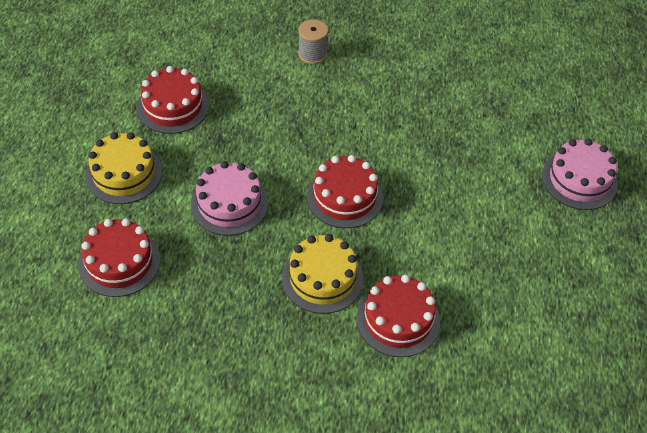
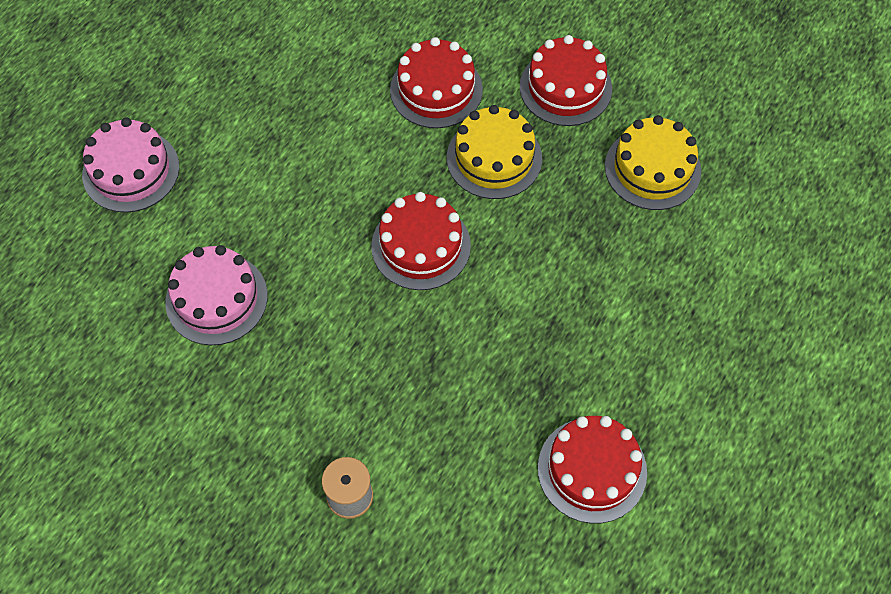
camera: 155 degrees left, 10 degrees up
red cake [78,218,161,297] -> red cake moved to [520,35,612,126]
yellow cake [85,132,162,204] -> yellow cake moved to [605,115,701,210]
pink cake [191,161,268,236] -> pink cake moved to [165,245,268,345]

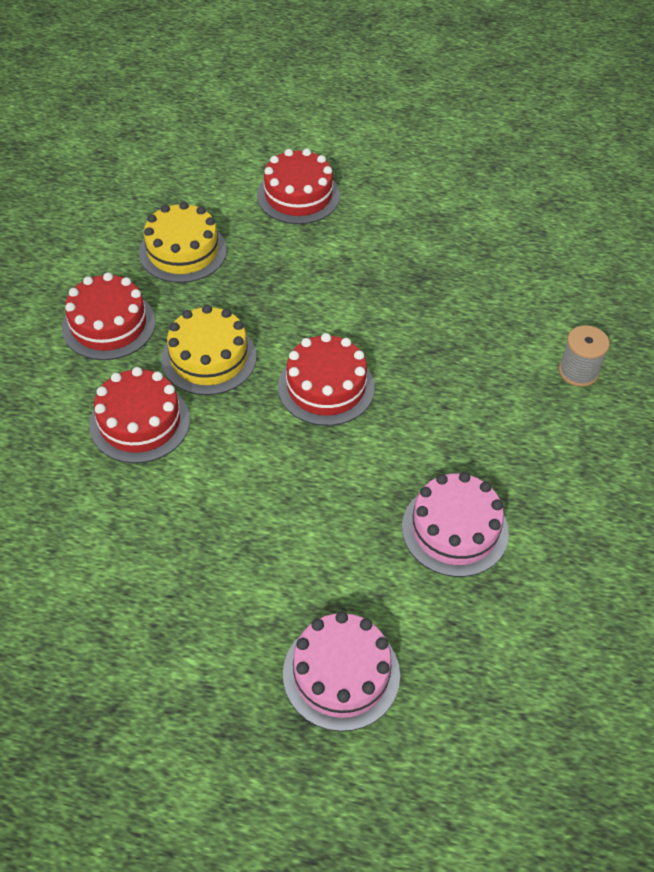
camera: 110 degrees left, 10 degrees down
red cake [538,416,647,523] -> red cake moved to [257,149,340,224]

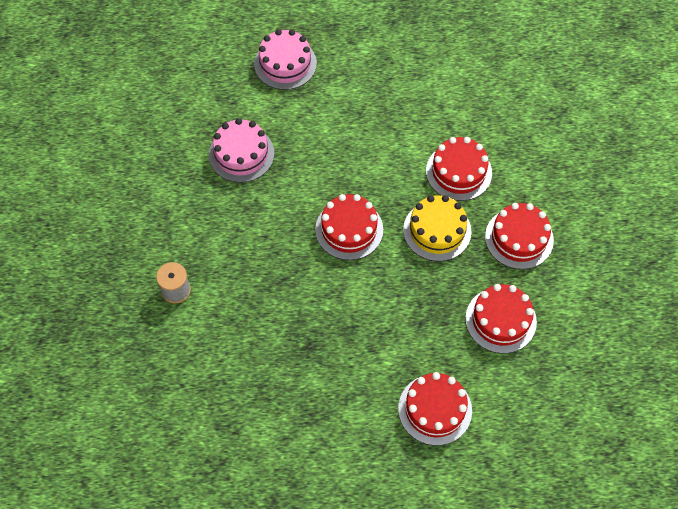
camera: 165 degrees right, 10 degrees up
yellow cake [139,202,227,283] -> red cake [465,284,537,354]

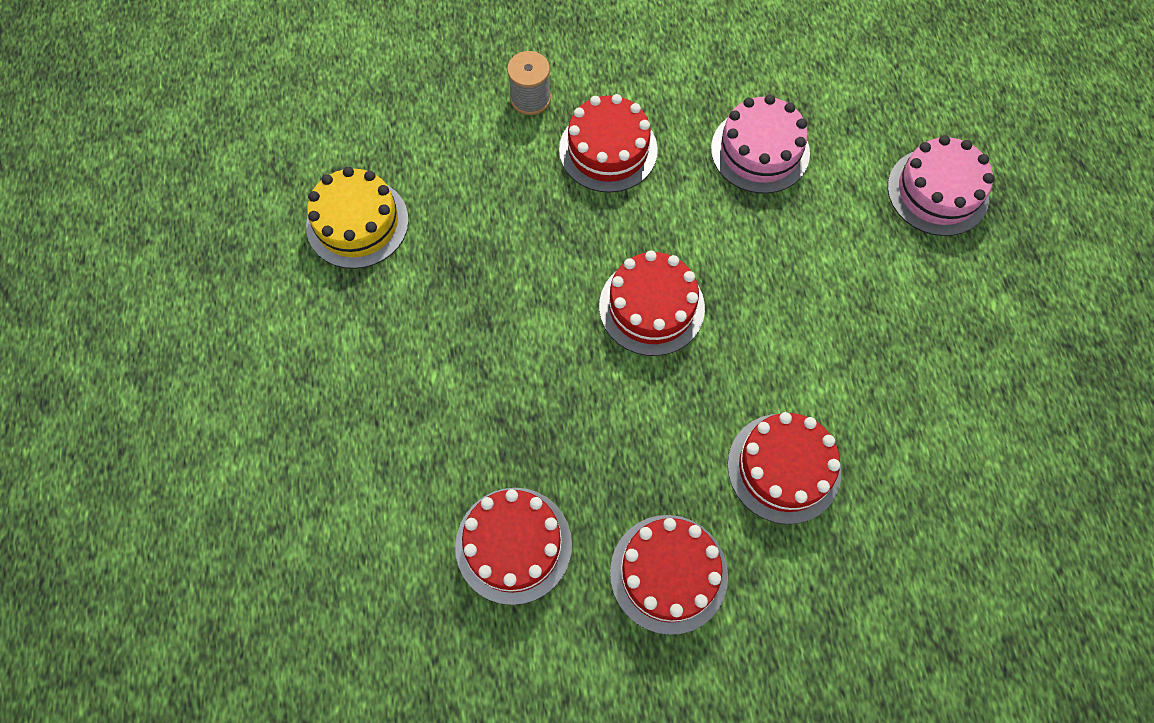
camera: 85 degrees right, 5 degrees up
red cake [398,372,472,446] -> red cake moved to [559,94,658,193]
yellow cake [403,195,471,261] -> yellow cake moved to [306,167,409,269]

